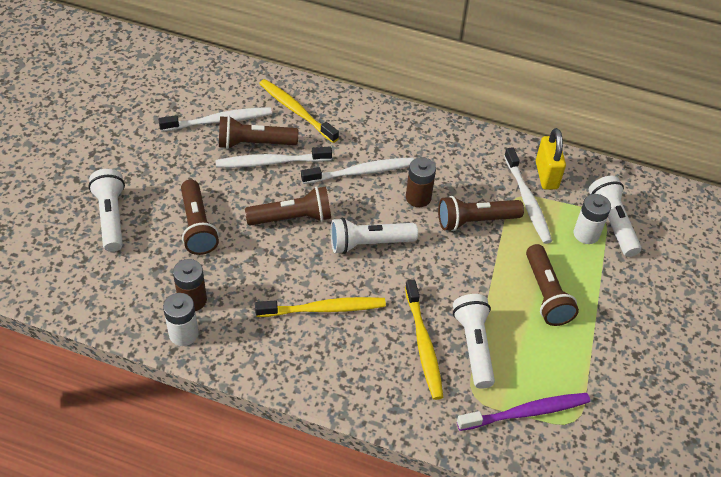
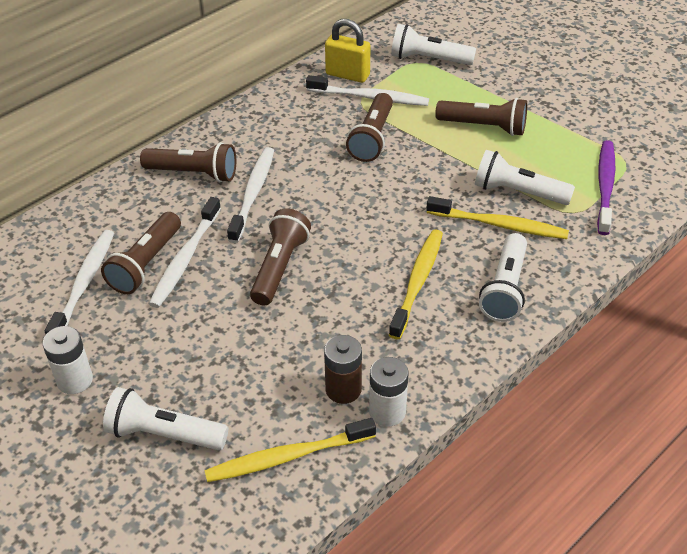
camera: 60 degrees left, 5 degrees down
brown flashlight [181,179,219,255] -> brown flashlight moved to [140,142,236,182]
yellow toothbrush [259,79,339,143] -> yellow toothbrush moved to [204,418,376,482]
white flashlight [331,218,418,254] -> white flashlight moved to [479,233,527,322]
brown battery [406,157,436,207] -> none
white battery [574,194,611,244] -> white battery moved to [43,326,93,394]

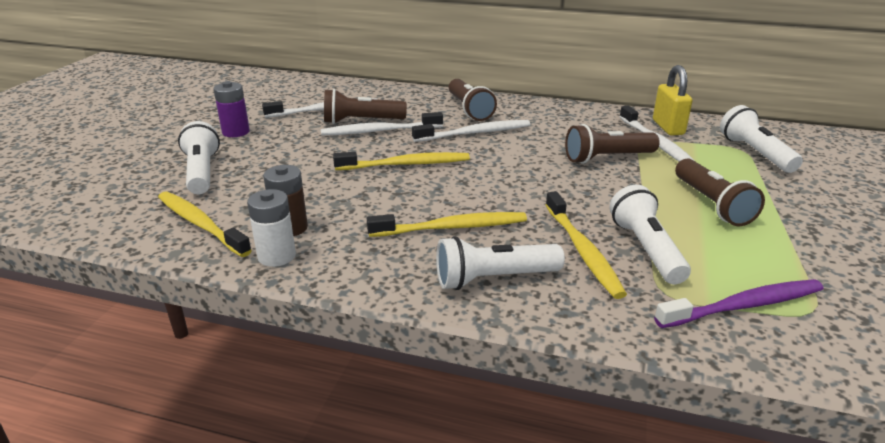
camera: 60 degrees right, 15 degrees down
white battery [43,326,93,394] -> purple battery [213,81,250,137]
brown flashlight [250,209,311,305] -> yellow toothbrush [333,152,470,170]

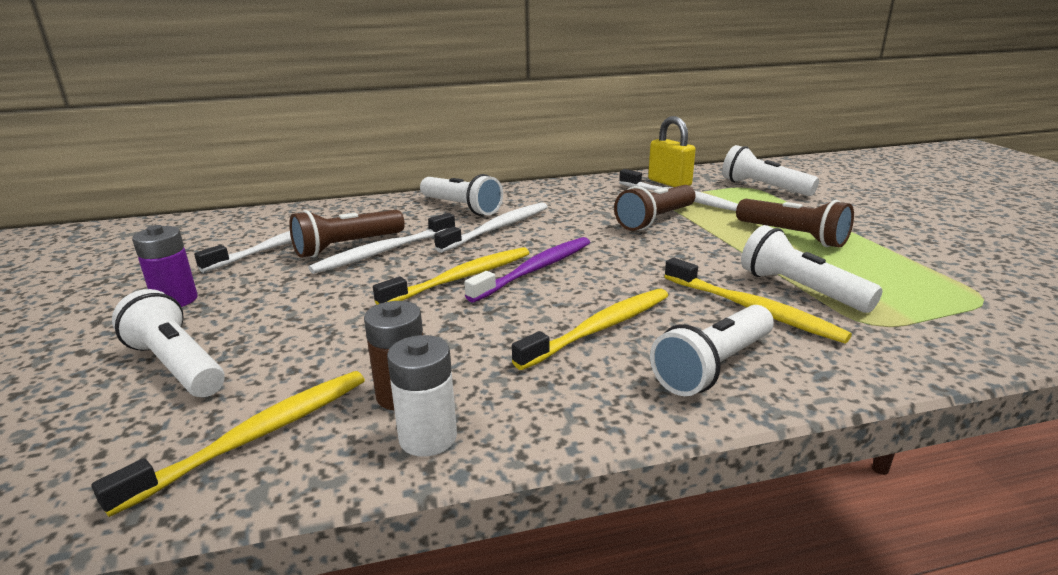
camera: 30 degrees left, 5 degrees down
yellow toothbrush [158,192,252,257] -> yellow toothbrush turned 120 degrees clockwise [92,371,365,517]
brown flashlight [449,79,497,121] -> white flashlight [420,174,503,216]
purple toothbrush [654,279,824,328] -> purple toothbrush moved to [464,237,590,303]

